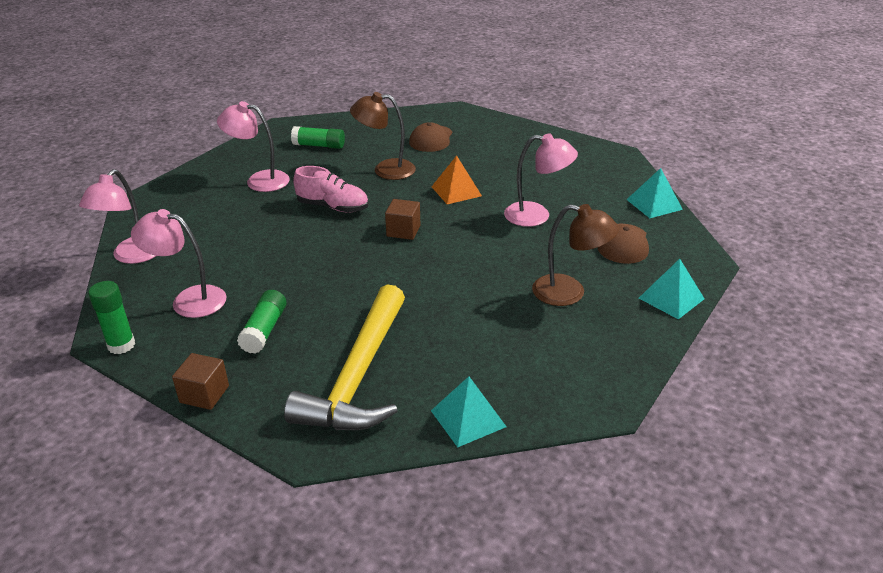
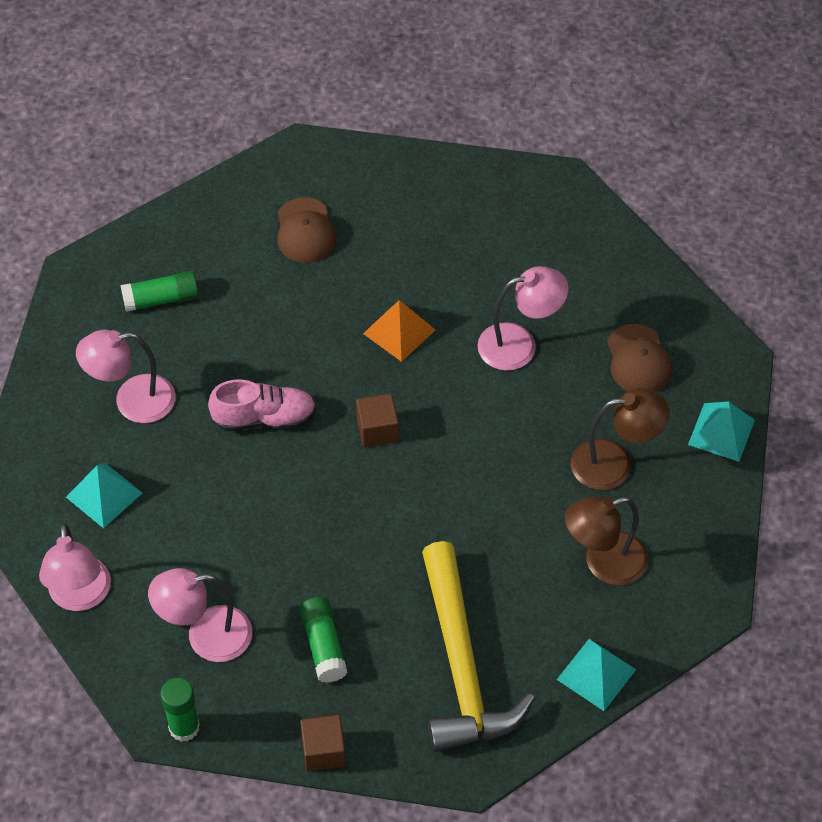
camera: 25 degrees left, 20 degrees up
brown lamp [350,92,416,180] -> brown lamp moved to [565,496,648,585]
turquoise pyramid [626,168,683,218] -> turquoise pyramid moved to [66,463,142,528]

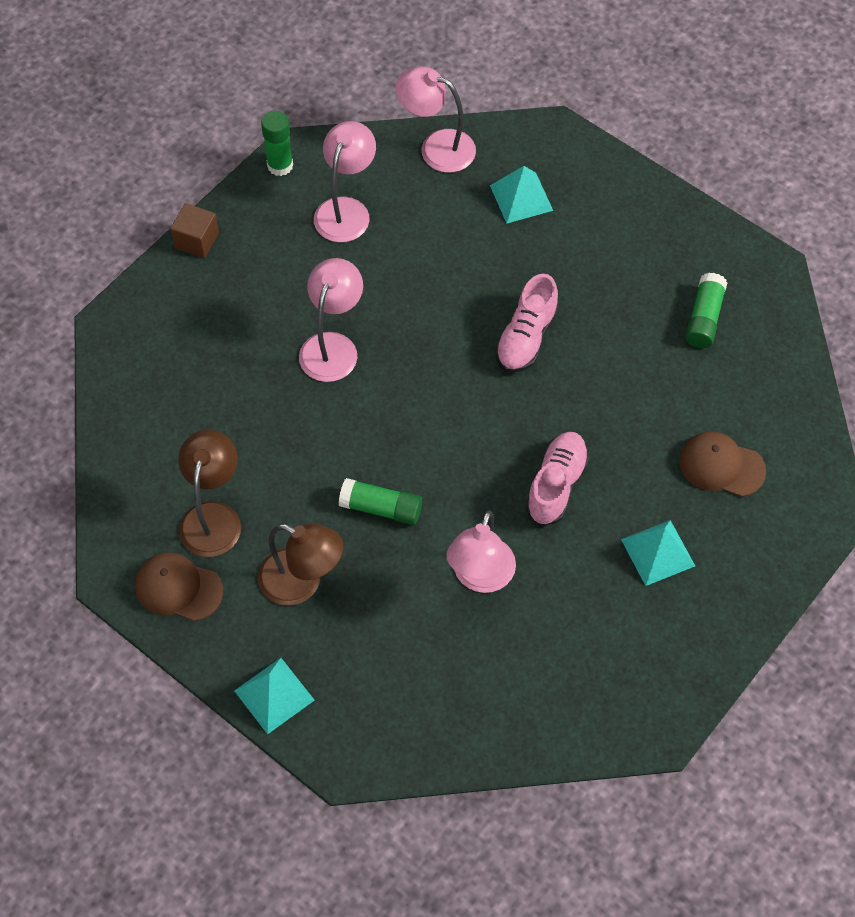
camera: 120 degrees right, 5 degrees up
pink lamp [76,330,176,423] -> pink lamp moved to [299,258,363,382]
green glue stick [300,597,348,683] -> green glue stick moved to [339,478,422,525]
brown cube [356,394,399,447] -> none
orange pyramid [363,300,435,362] -> pink shoe [526,432,589,525]
yellow hammer [422,541,535,752] -> none
turquoise pyramid [557,639,636,711] -> turquoise pyramid moved to [621,520,695,586]
brown lamp [571,389,670,490] -> brown lamp turned 90 degrees counterclockwise [258,524,344,605]
brown cap [607,324,672,392] -> brown cap moved to [135,553,223,621]

